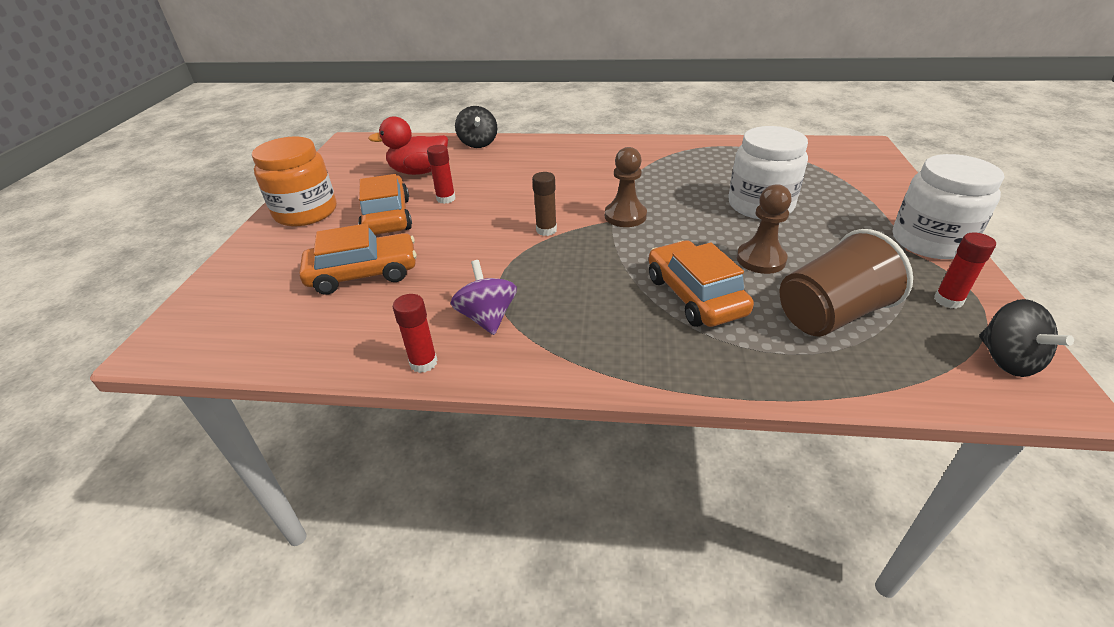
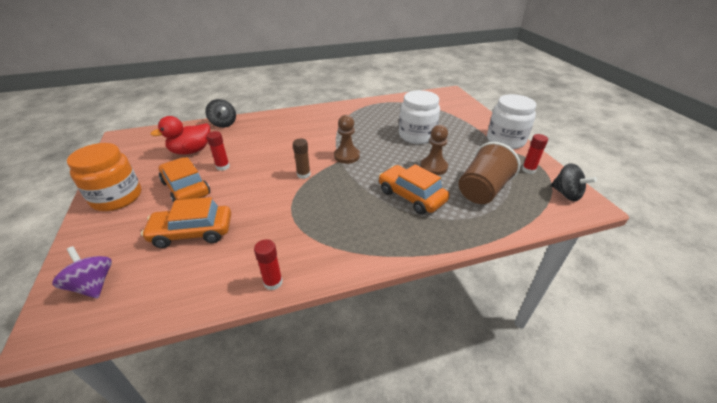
camera: 25 degrees left, 0 degrees up
orange car [299,223,417,295] -> orange car turned 150 degrees counterclockwise [141,197,231,248]
purple spinning top [450,260,517,335] -> purple spinning top moved to [52,246,112,299]

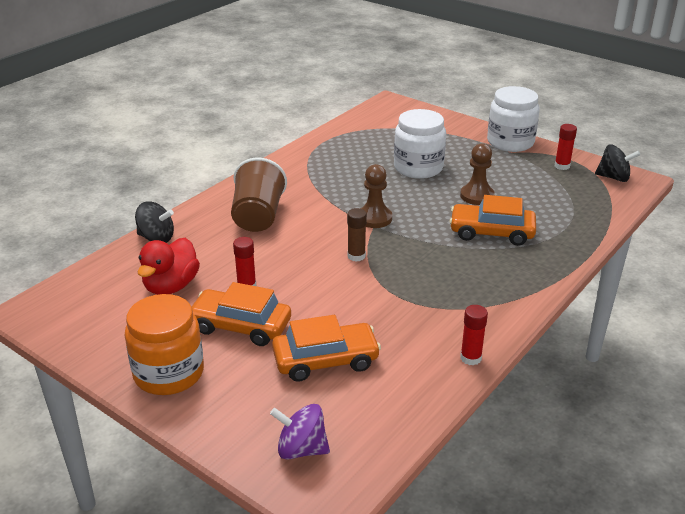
camera: 35 degrees left, 5 degrees down
orange car [141,197,231,248] -> orange car turned 150 degrees counterclockwise [272,315,381,382]
brown cup [458,142,520,204] -> brown cup moved to [231,158,287,232]

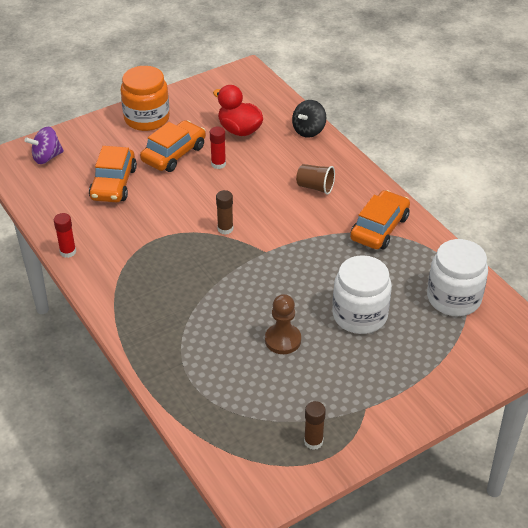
camera: 110 degrees right, 10 degrees up
brown cup [231,158,287,232] -> brown cup [296,164,335,195], size x0.59
purple spinning top [270,404,330,460] -> purple spinning top turned 150 degrees counterclockwise [24,127,64,164]
brown pawn [360,164,392,228] -> none
orange car [449,195,536,246] -> orange car moved to [350,190,410,250]
white jar [487,86,540,152] -> white jar moved to [427,239,488,316]
red glue stick [555,124,577,170] -> brown glue stick [304,401,326,450]
black spinning top [595,144,640,182] -> none

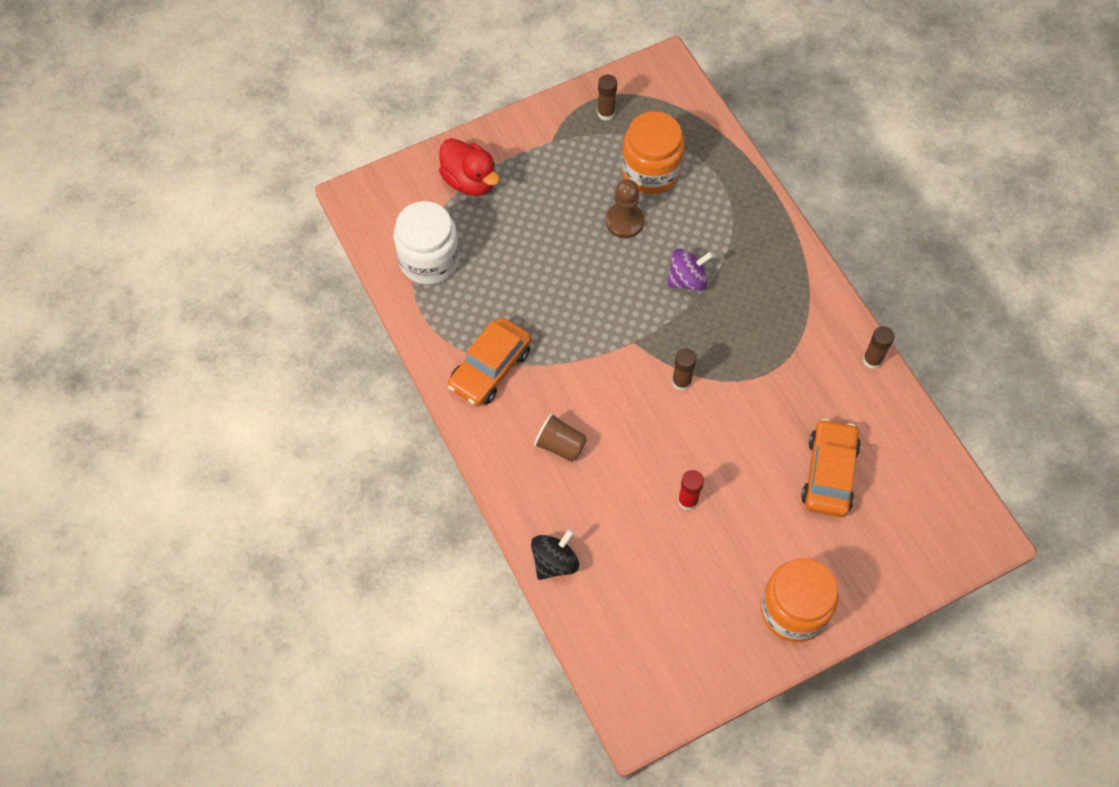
camera: 175 degrees left, 20 degrees up
purple spinning top [24,127,64,164] -> purple spinning top moved to [667,248,713,291]
red glue stick [54,213,76,258] -> brown glue stick [863,326,894,369]
orange car [140,120,206,172] -> none
red duck [213,85,263,136] -> red duck moved to [439,138,500,196]
white jar [332,255,392,334] -> none
none -> orange jar [622,111,685,194]

